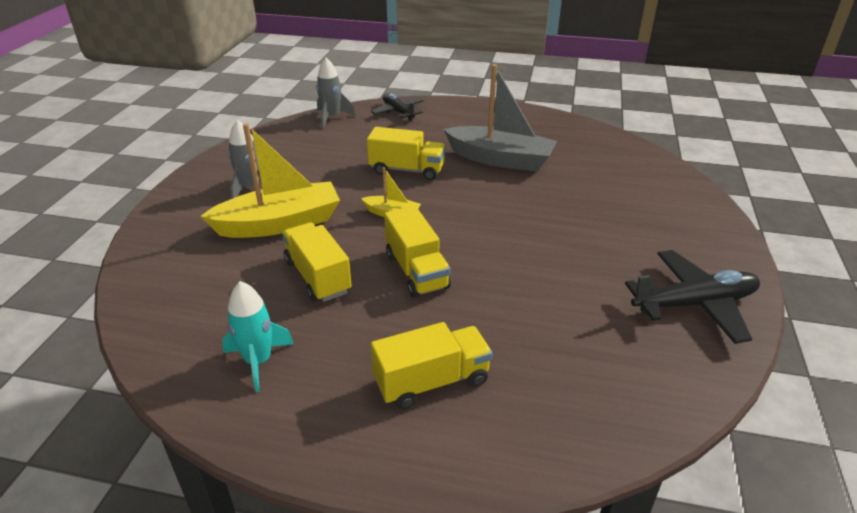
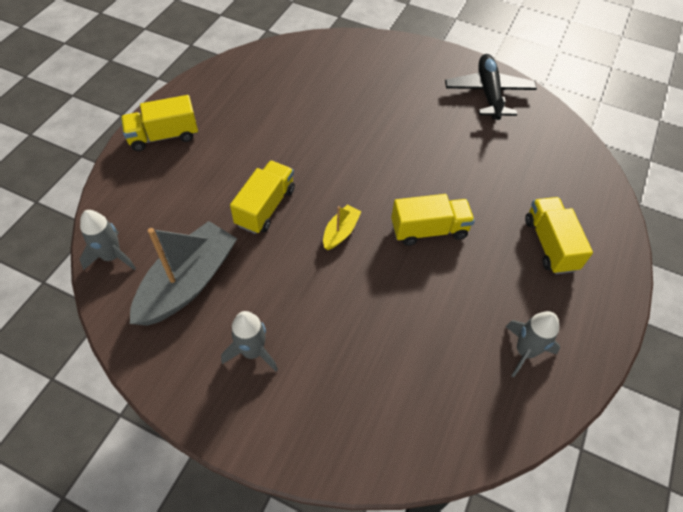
camera: 80 degrees left, 20 degrees up
yellow boat [201,123,340,238] -> none
turquoise rocket [222,281,294,392] -> grey rocket [505,311,560,377]
yellow truck [282,222,352,302] -> yellow truck moved to [121,95,198,151]
black plane [371,93,424,121] -> none
grey boat [444,64,557,172] -> grey boat moved to [130,221,237,326]

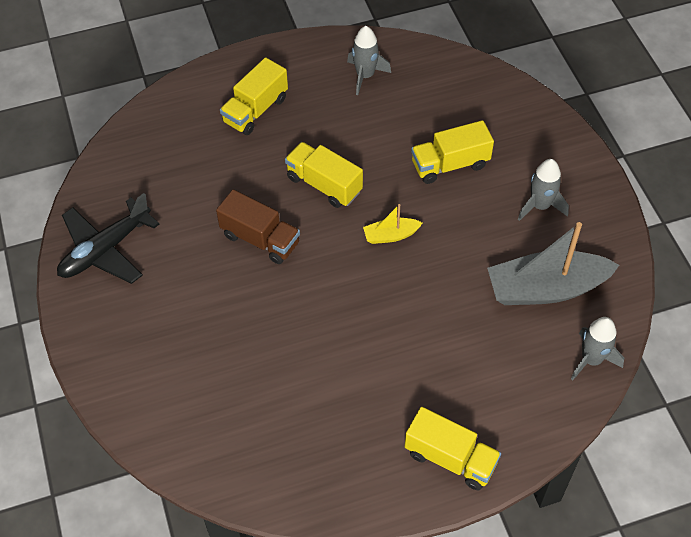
camera: 130 degrees left, 0 degrees up
yellow truck [230,161,295,234] -> yellow truck moved to [411,120,494,184]
none -> brown truck [216,190,300,264]

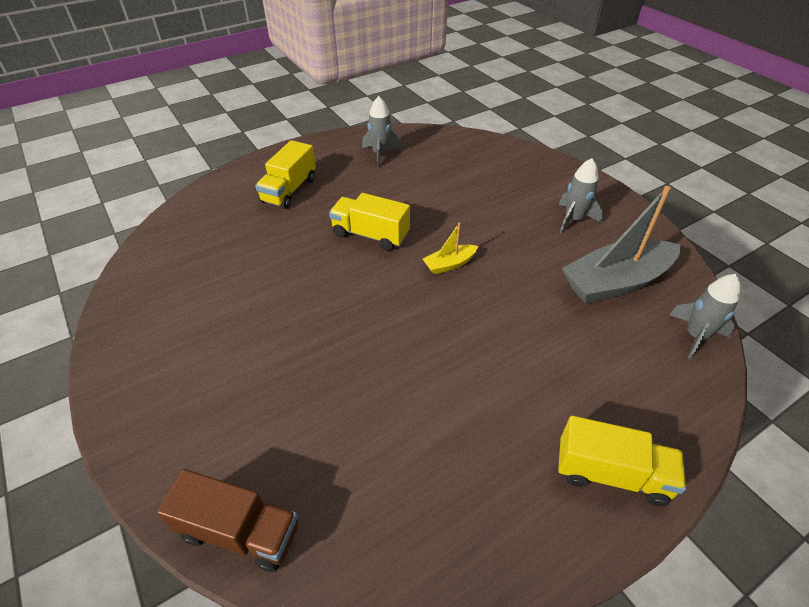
camera: 15 degrees left, 10 degrees down
black plane [57,193,159,284] -> none
brown truck [216,190,300,264] -> brown truck moved to [157,469,298,572]
yellow truck [411,120,494,184] -> none

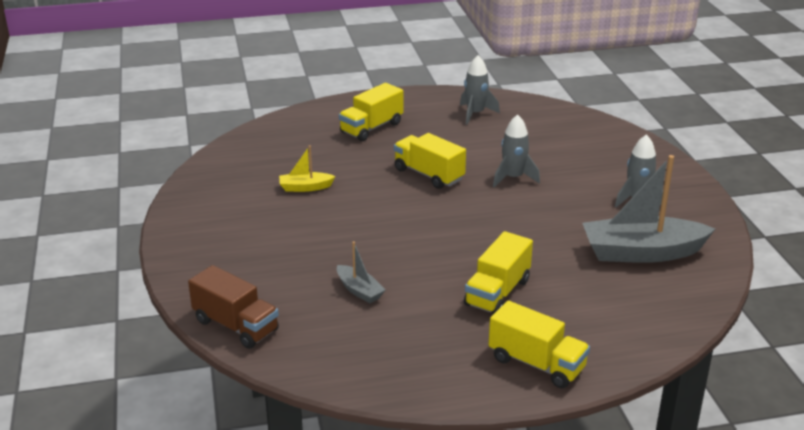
camera: 20 degrees right, 15 degrees down
yellow boat [423,223,478,274] -> yellow boat moved to [279,145,336,192]
grey rocket [669,274,741,360] -> grey rocket moved to [493,114,540,187]
none -> grey boat [337,241,386,303]
none -> yellow truck [464,231,533,314]

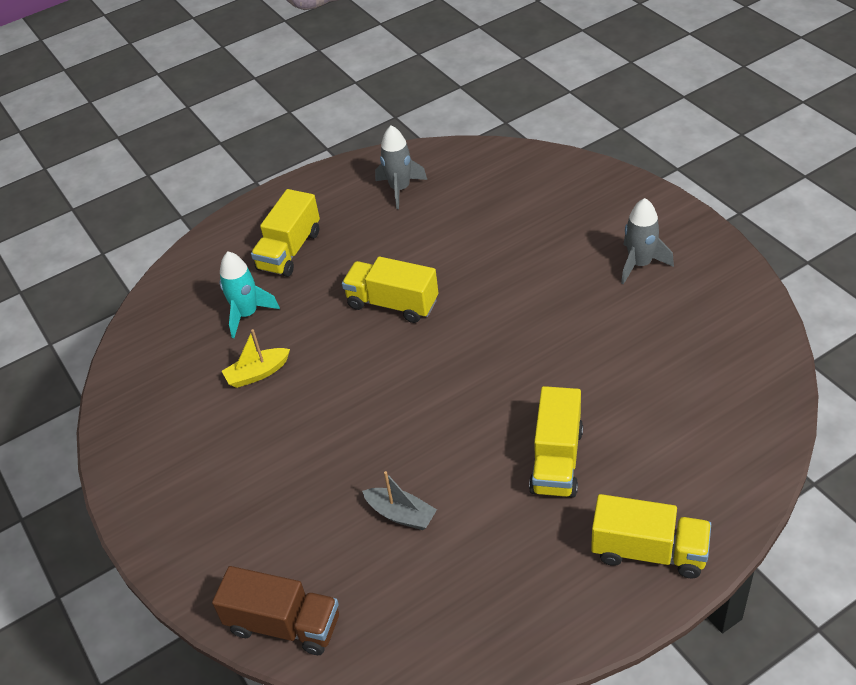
camera: 15 degrees left, 15 degrees up
grey rocket [493,114,540,187] -> none
grey boat [583,155,715,263] -> none
none -> turquoise rocket [220,252,280,338]

